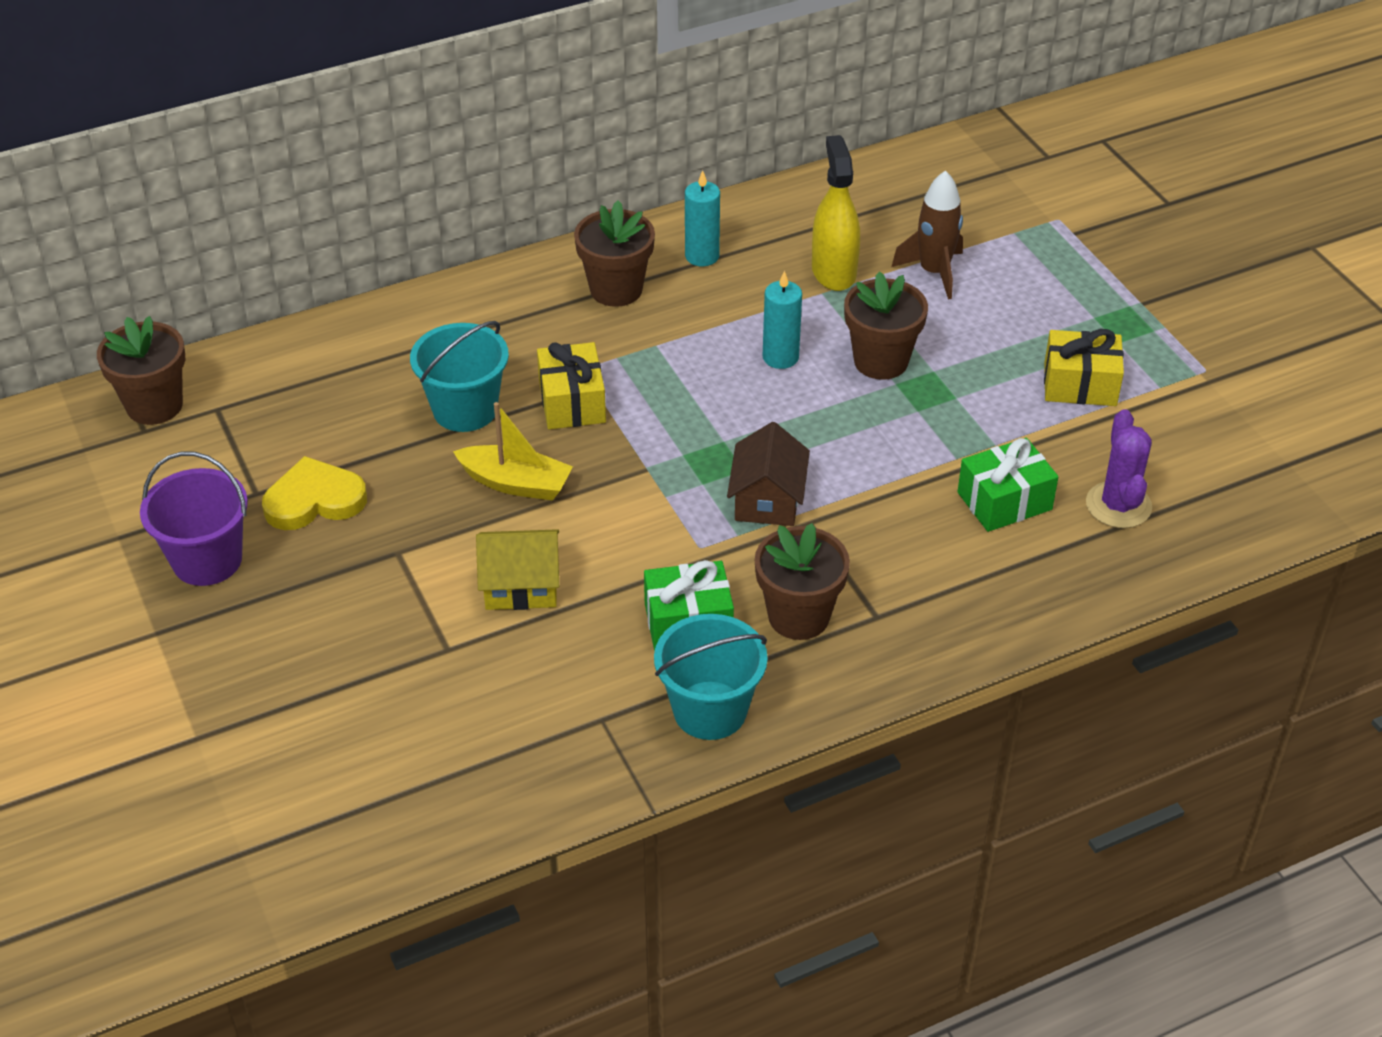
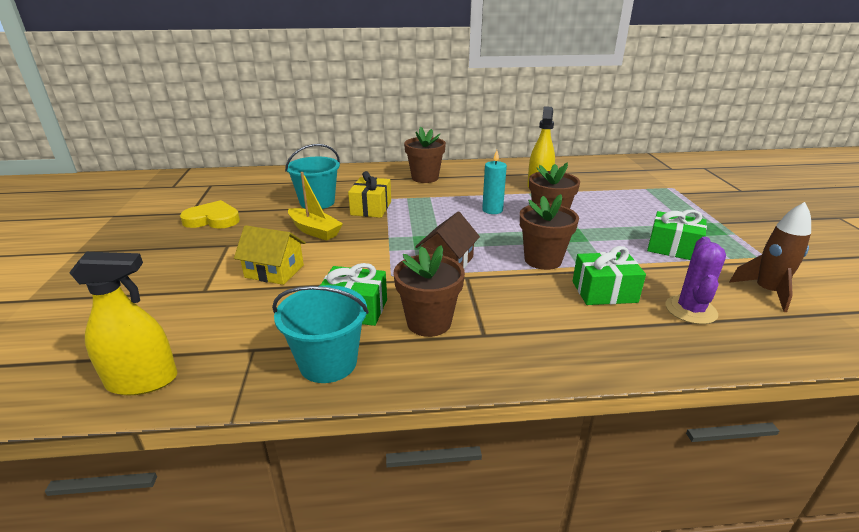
camera: 20 degrees right, 15 degrees down
brown flower pot [97,316,185,425] -> brown flower pot moved to [520,194,579,270]
purple bucket [140,451,248,586] -> none
turquoise candle [685,170,720,266] -> none
brown rocket [891,170,963,300] -> brown rocket moved to [729,202,811,312]
yellow gift [1044,329,1124,406] -> green gift [647,210,707,260]
none -> yellow spray bottle [69,252,177,395]

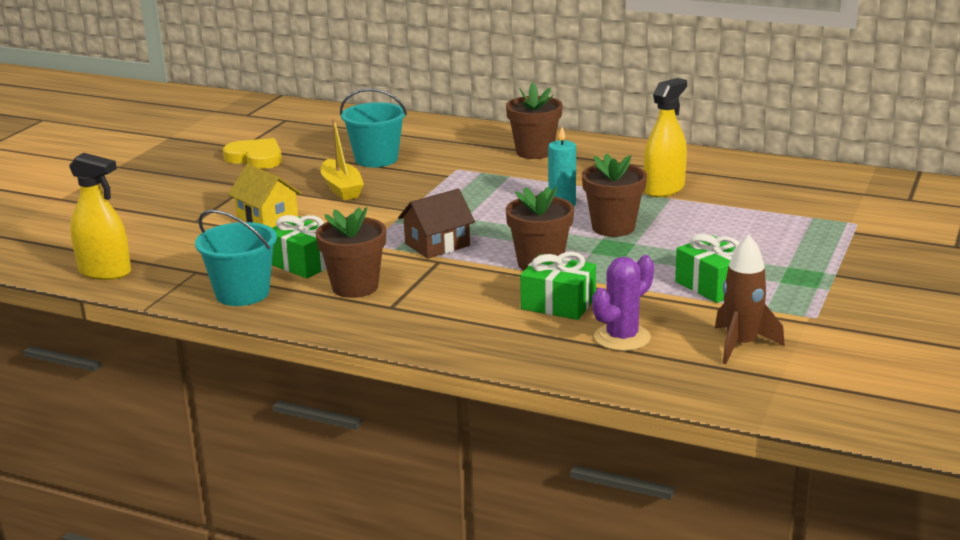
camera: 30 degrees right, 5 degrees down
yellow gift [348,171,391,218] -> none

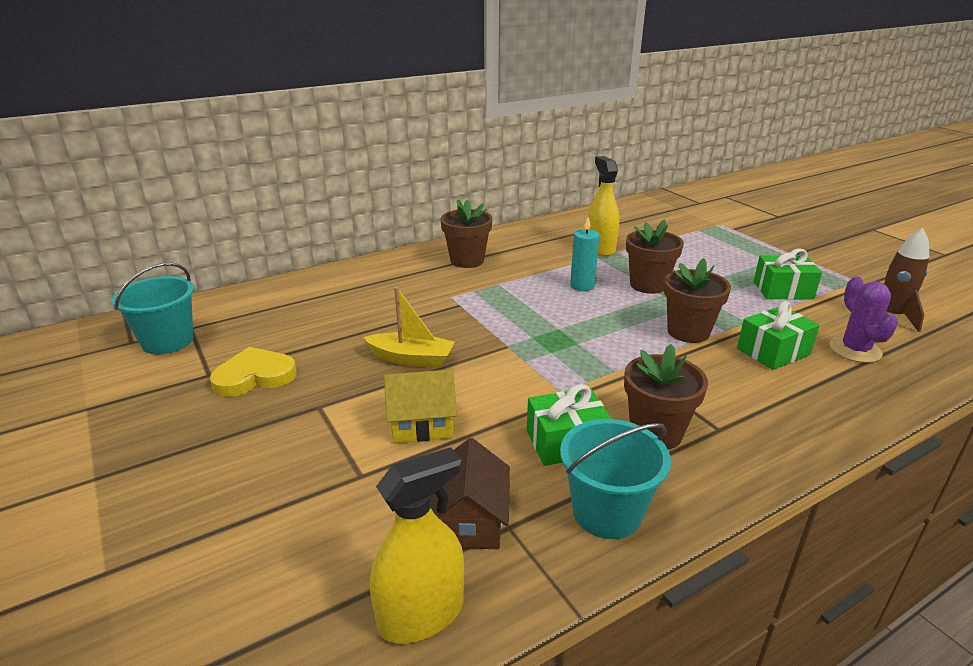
camera: 55 degrees left, 5 degrees up
turquoise bucket [340,88,407,167] -> turquoise bucket moved to [112,263,194,354]
brown house [398,189,475,258] -> brown house moved to [431,438,510,549]

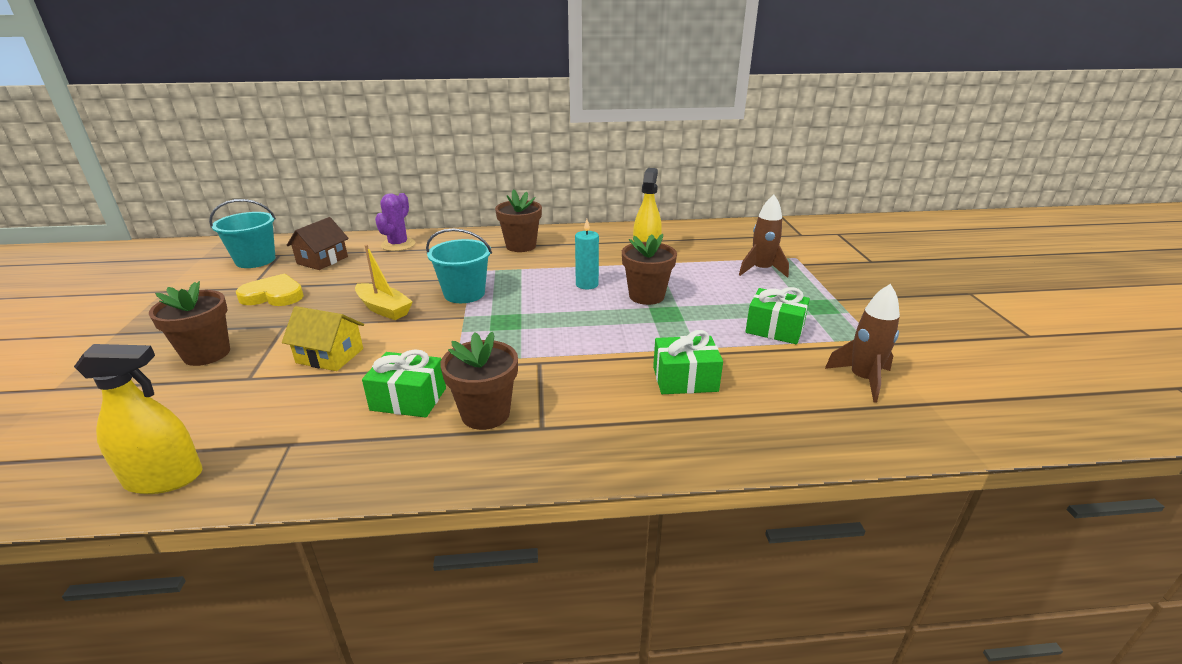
camera: 25 degrees right, 0 degrees up
brown house [431,438,510,549] -> brown house moved to [287,217,349,270]
turquoise bucket [560,419,671,539] -> turquoise bucket moved to [426,229,492,303]
brown flower pot [664,258,731,343] -> brown flower pot moved to [149,281,230,366]
purple cactus [829,276,898,363] -> purple cactus moved to [375,193,416,251]
none -> brown rocket [739,195,789,278]

